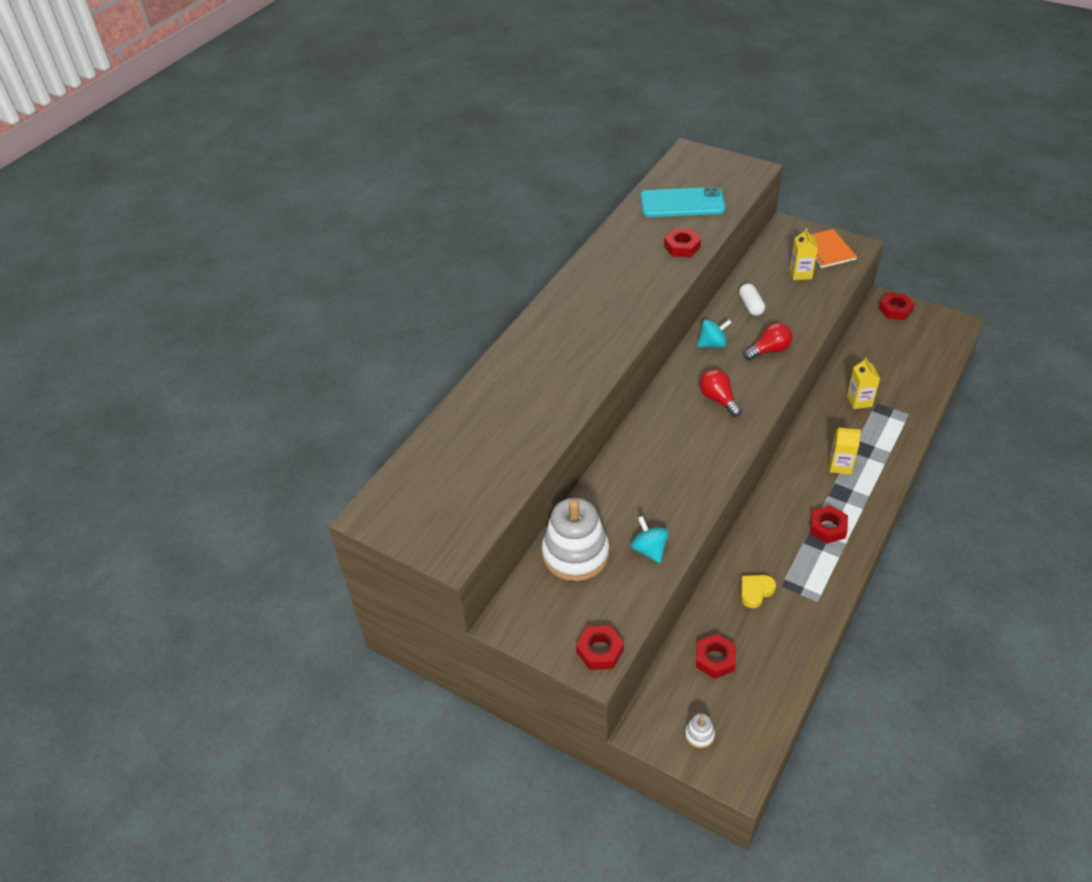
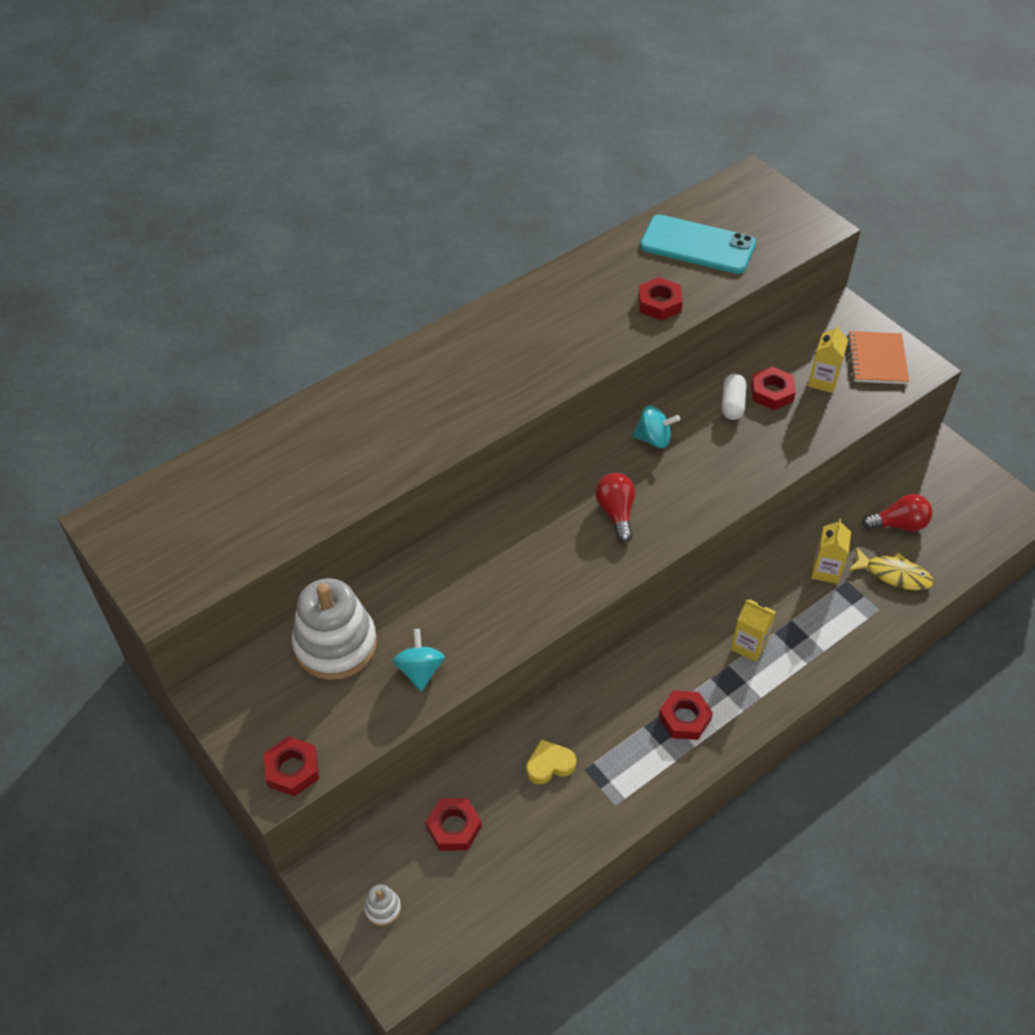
camera: 20 degrees right, 5 degrees up
red light bulb [744,323,793,361] -> red light bulb moved to [862,494,933,531]
red nut [879,293,915,320] -> red nut moved to [751,367,796,410]
none -> yellow fish [848,547,934,590]

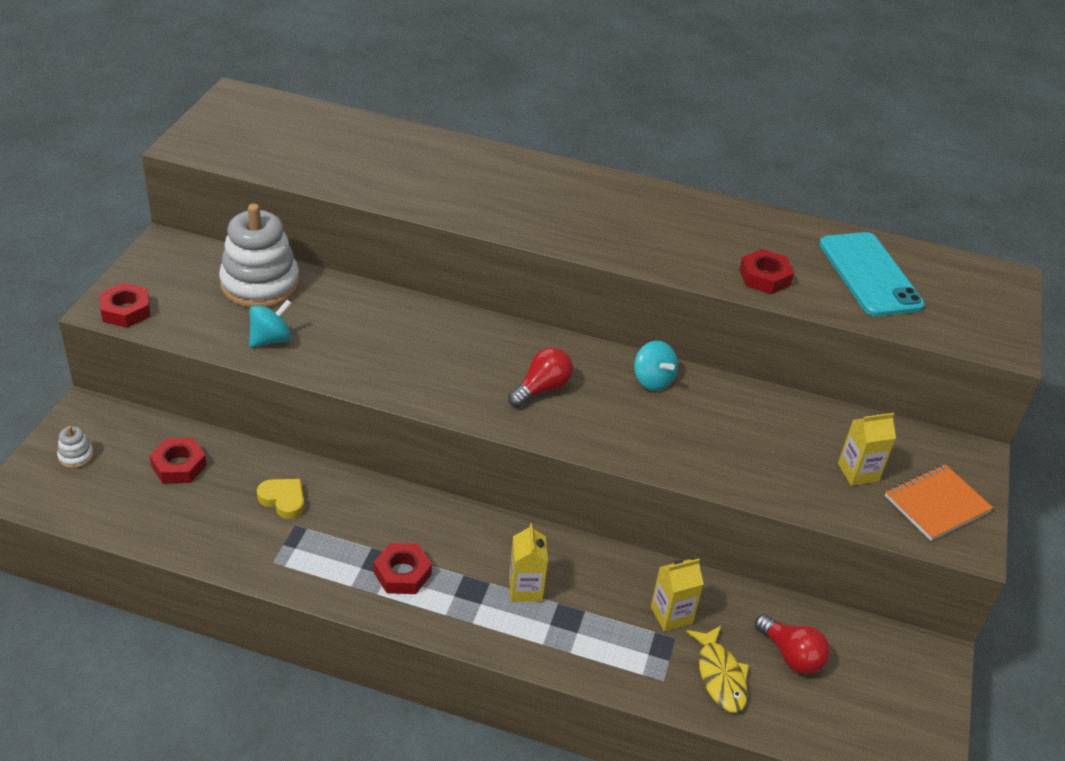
camera: 50 degrees right, 10 degrees down
white capsule [722,374,746,420] -> none
red nut [751,367,796,410] -> none

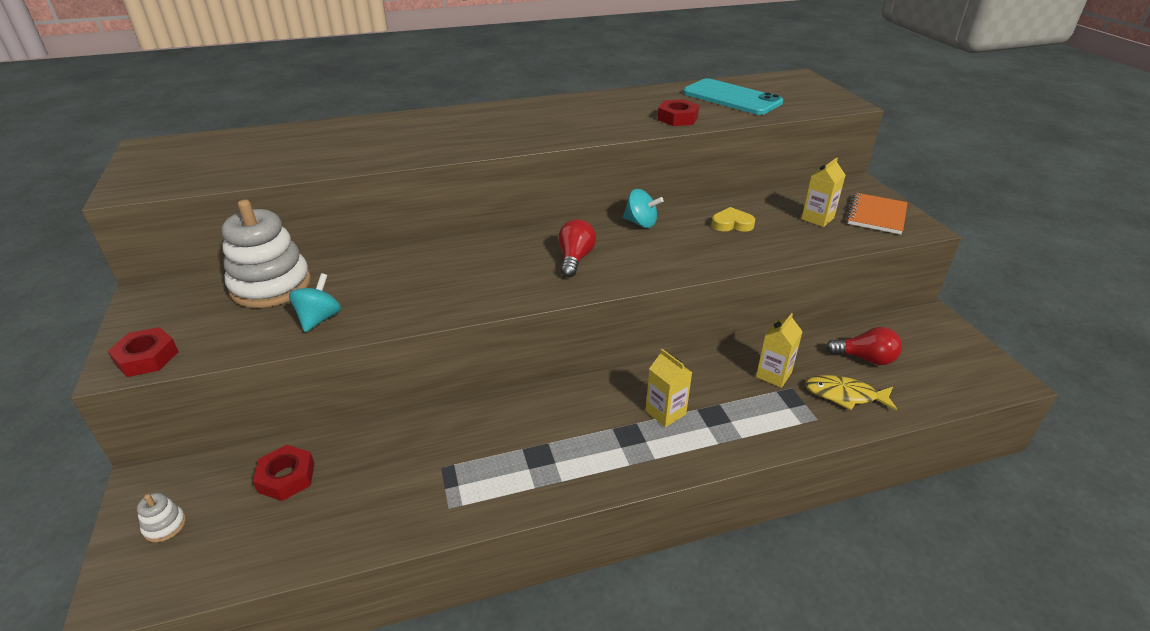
camera: 30 degrees left, 5 degrees down
yellow heart [257,479,304,519] -> yellow heart moved to [711,207,755,232]
red nut [374,543,432,594] -> none
yellow fish [686,626,749,713] -> yellow fish turned 150 degrees clockwise [805,375,897,411]

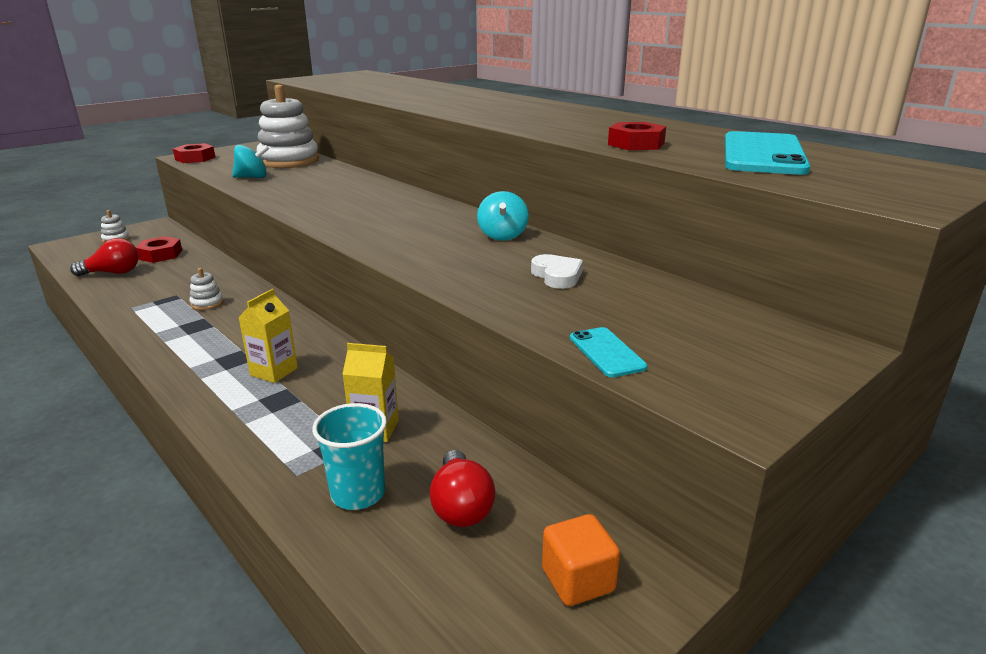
camera: 65 degrees right, 10 degrees down
red light bulb [558,219,596,277] -> red light bulb moved to [70,238,139,276]
yellow heart [711,207,755,232] -> white heart [531,254,583,289]
yellow carton [801,158,845,227] -> none
yellow fish [805,375,897,411] -> turquoise cup [312,403,387,510]
orange notebook [847,193,908,234] -> none
none -> white stacking toy [189,268,224,310]
none -> orange cube [542,514,620,606]
none -> turquoise phone [570,327,647,377]

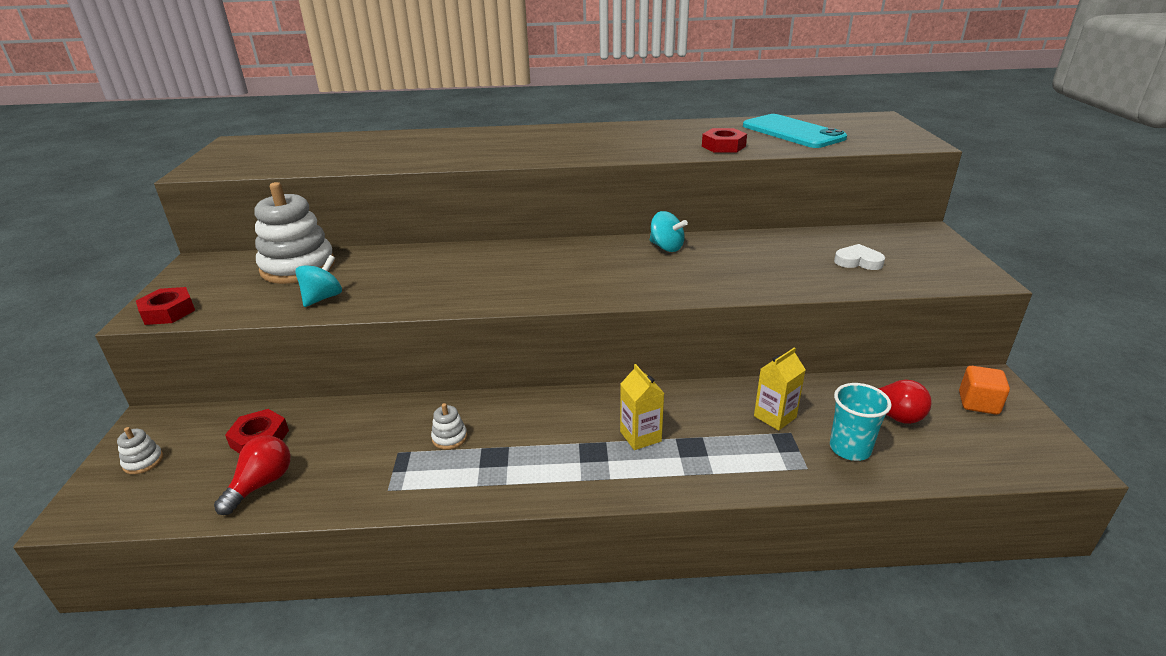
camera: 50 degrees left, 5 degrees up
white heart [531,254,583,289] -> white heart moved to [834,244,885,270]
turquoise phone [570,327,647,377] -> none

